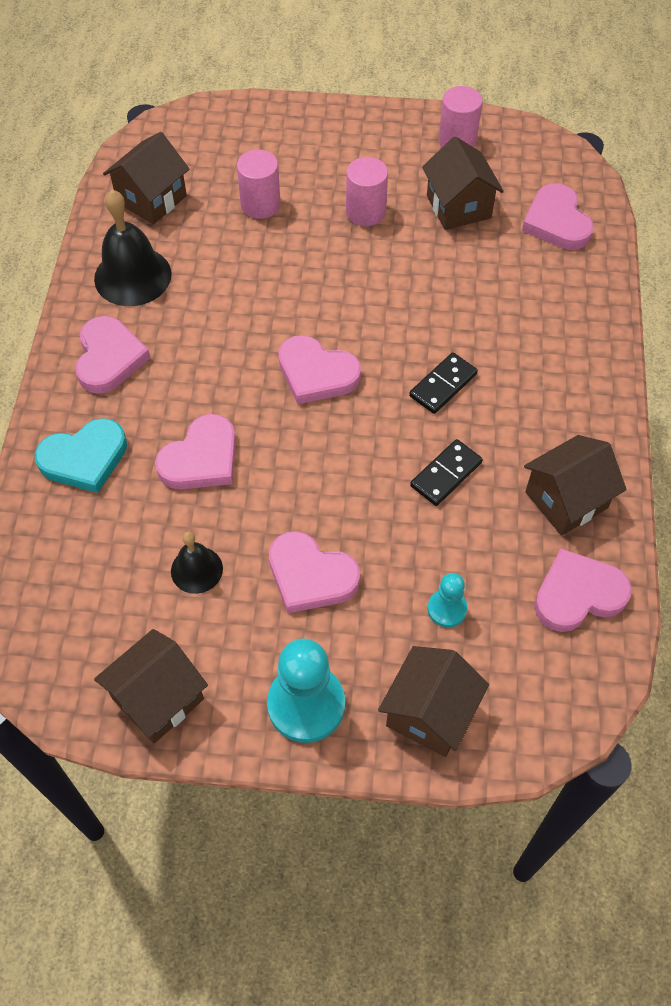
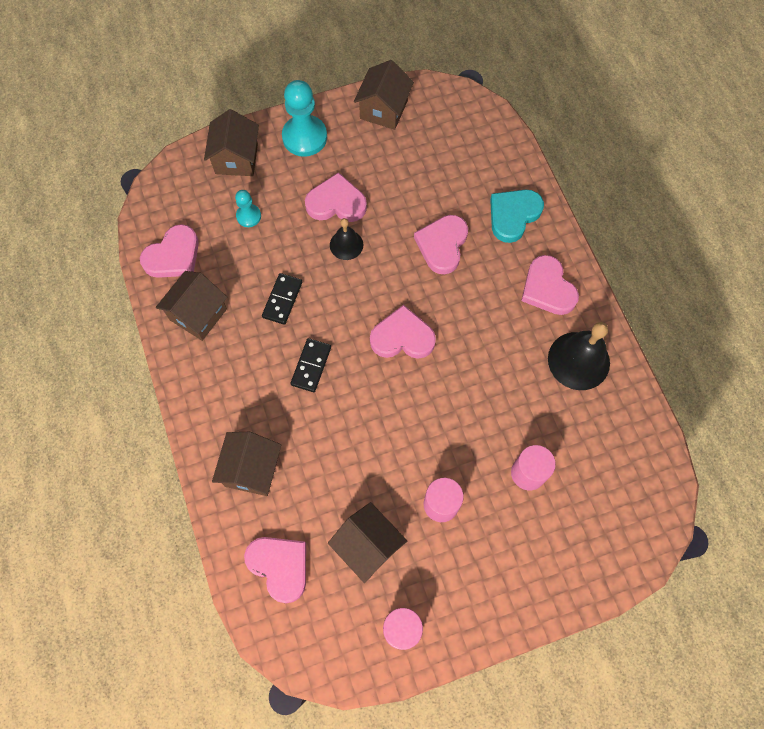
camera: 155 degrees right, 10 degrees up
brown house [103,132,189,225] -> brown house moved to [212,432,281,496]
black bell [171,531,223,594] -> black bell moved to [330,218,363,260]

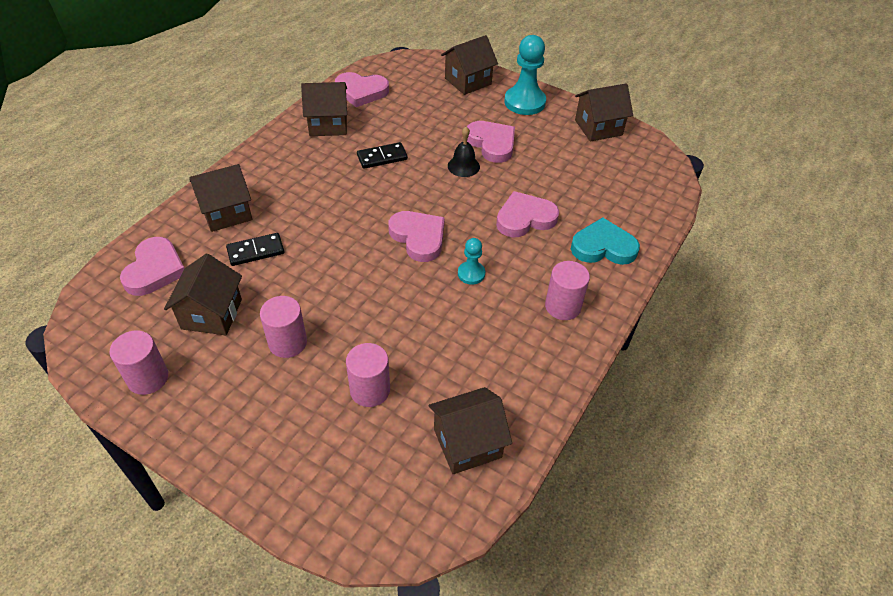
camera: 50 degrees right, 20 degrees down
turquoise pawn [235,190,261,227] -> turquoise pawn moved to [458,238,485,285]
black domino [290,338,331,392] -> black domino moved to [226,233,284,266]
pink heart [521,255,579,315] -> pink cylinder [545,261,590,320]
black bell [548,322,610,390] -> none
none -> brown house [429,387,512,474]

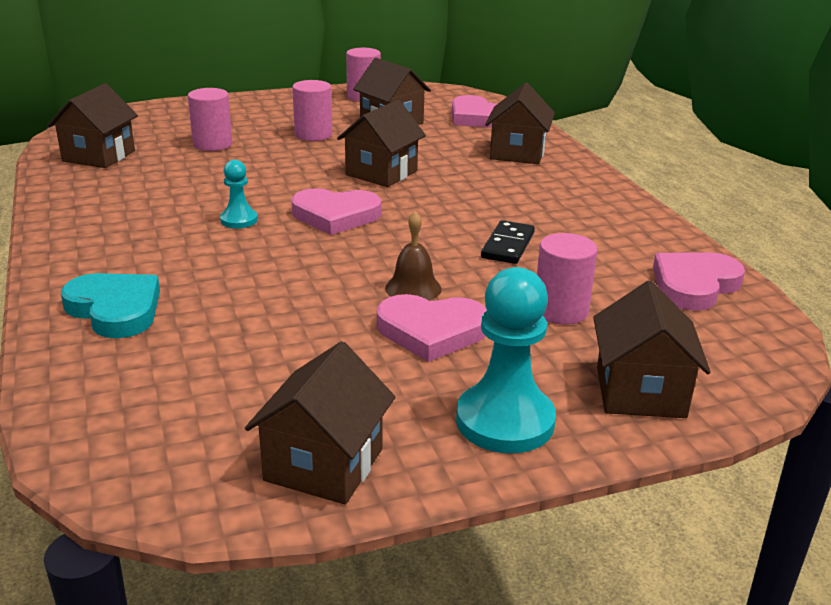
camera: 130 degrees right, 20 degrees down
black domino [226,233,284,266] -> none
brown house [301,82,347,136] -> brown house moved to [337,100,426,187]
black bell [448,126,480,177] -> brown bell [385,211,442,301]
pink heart [496,191,559,238] -> none
pink cylinder [545,261,590,320] -> pink cylinder moved to [537,233,597,325]
turquoise heart [571,217,640,265] -> turquoise heart turned 90 degrees counterclockwise [61,273,160,338]

